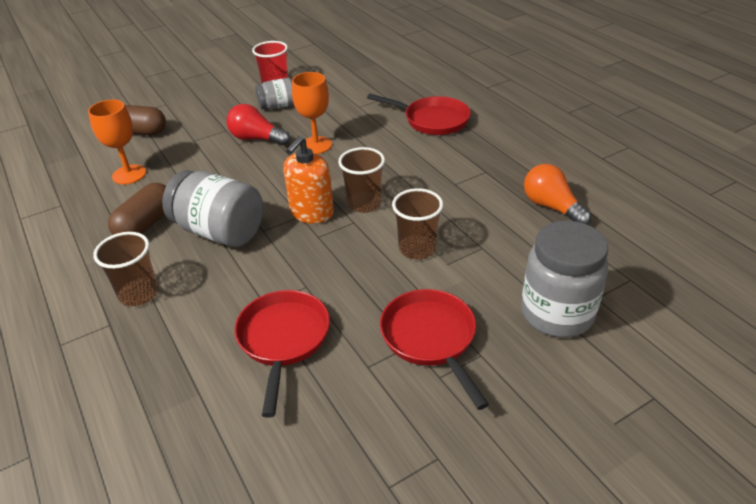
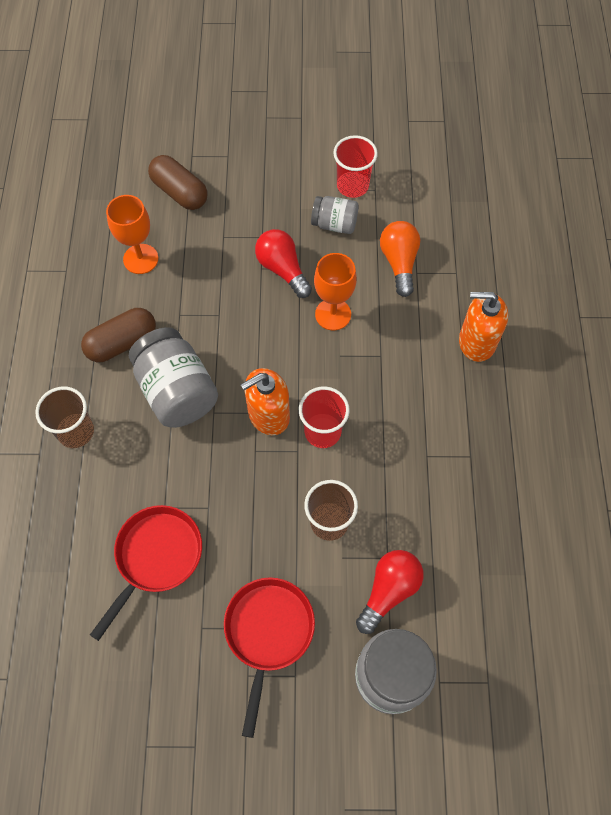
camera: 30 degrees right, 25 degrees up
brown cup [338,147,385,213] -> red cup [299,386,350,448]
red pan [367,94,471,135] -> orange soap dispenser [459,292,508,362]
orange light bulb [524,164,591,225] -> orange light bulb moved to [380,221,420,297]
none -> red light bulb [356,550,424,634]

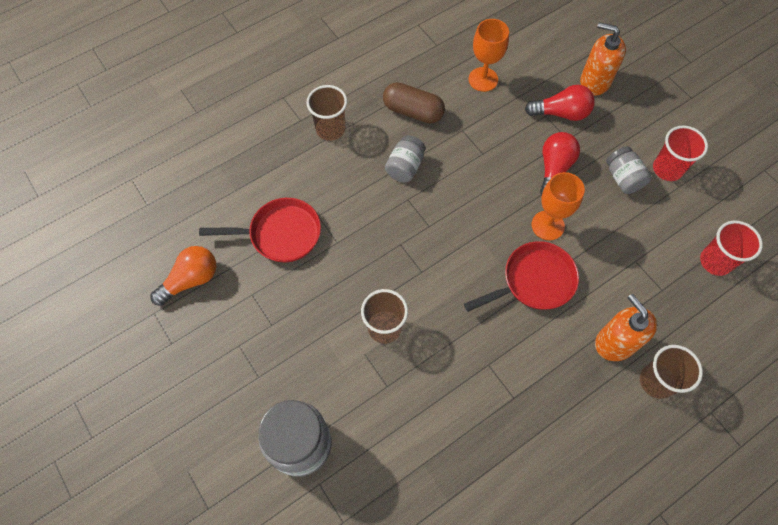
camera: 55 degrees right, 0 degrees up
grey jar [129,327,218,428] -> grey jar [385,135,425,182], size x0.56
brown capsule [148,155,207,210] -> none
red pan [224,577,315,738] -> red pan moved to [464,241,579,312]
orange soap dispenser [240,368,290,435] -> orange soap dispenser moved to [580,22,626,96]
red cup [299,386,350,448] -> red cup moved to [700,221,763,276]
red light bulb [356,550,424,634] -> red light bulb moved to [525,85,595,121]
orange light bulb [380,221,420,297] -> orange light bulb moved to [150,246,216,306]
none -> brown cup [640,345,703,399]

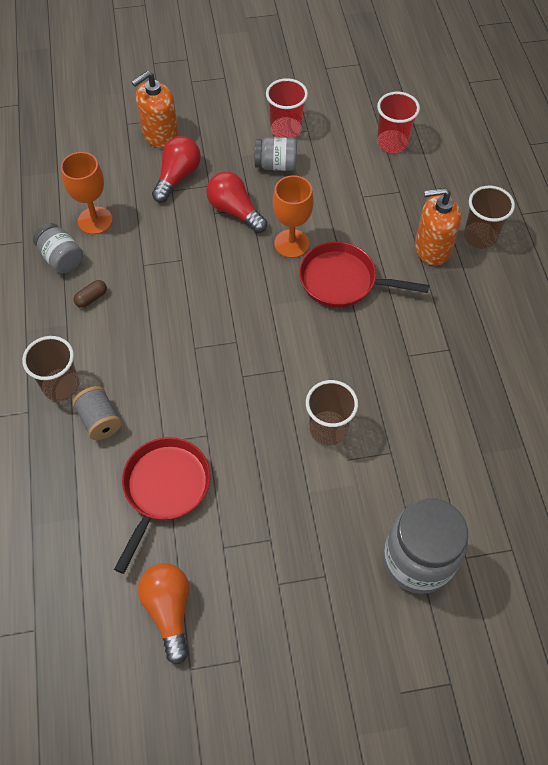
camera: 65 degrees left, 5 degrees down
brown capsule [383,82,445,123] -> brown capsule [73,280,107,308], size x0.48
grey jar [385,135,425,182] -> grey jar moved to [33,223,83,274]
red pan [464,241,579,312] -> red pan turned 75 degrees counterclockwise [299,242,429,307]
none -> grey spool [73,386,122,440]

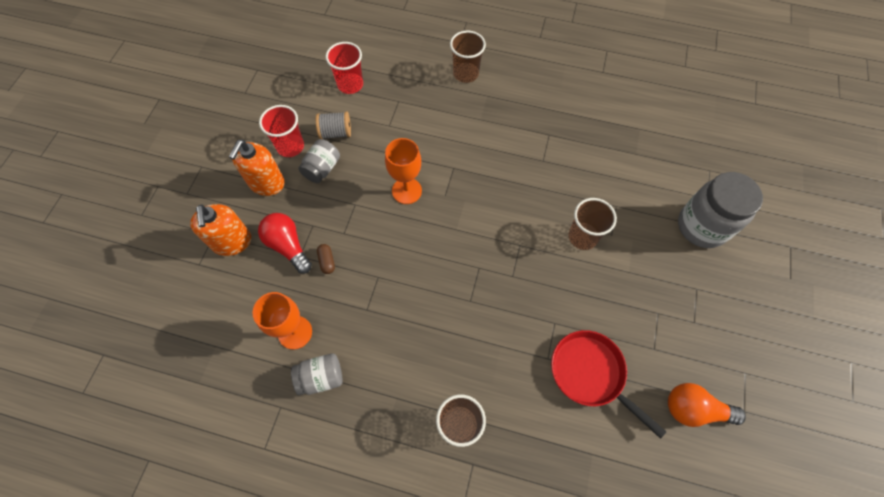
camera: 65 degrees left, 5 degrees up
brown capsule [73,280,107,308] -> brown capsule moved to [317,244,335,274]
grey spool [73,386,122,440] -> grey spool moved to [316,111,351,139]
red light bulb [206,172,267,233] -> none
red pan [299,242,429,307] -> none
orange soap dispenser [415,188,461,265] -> orange soap dispenser moved to [229,140,285,196]

